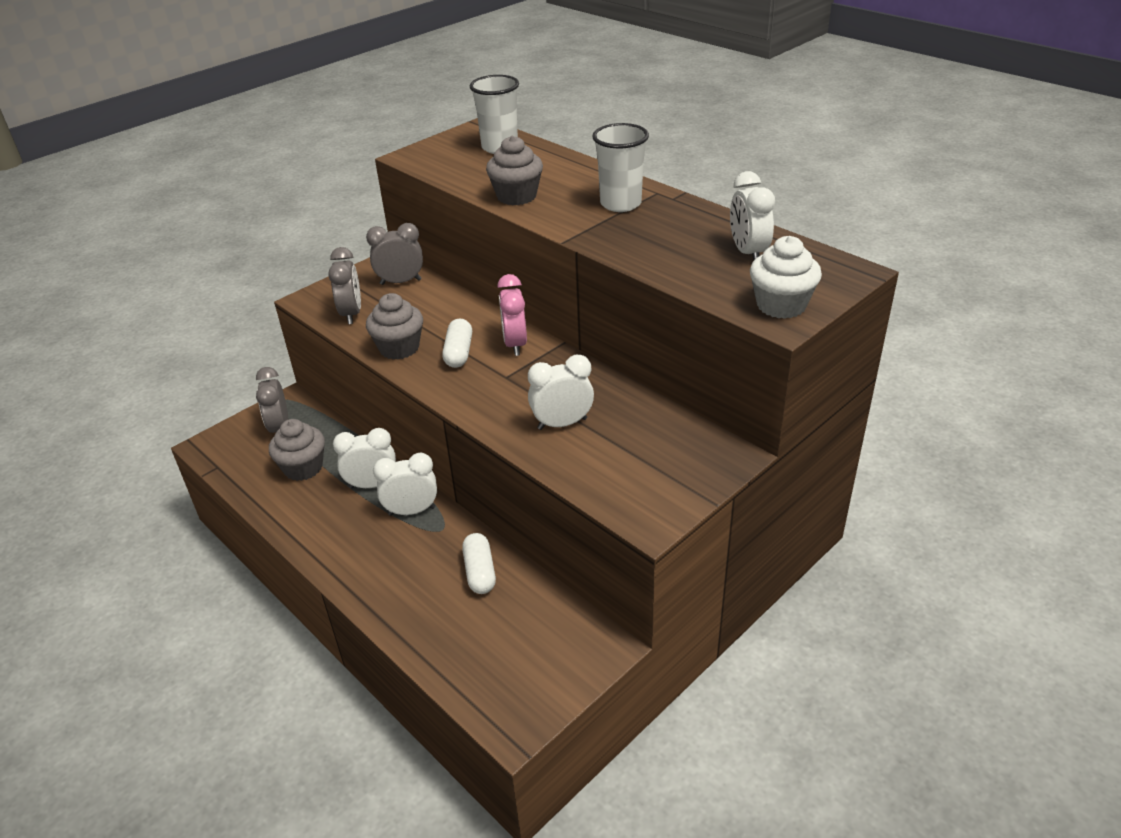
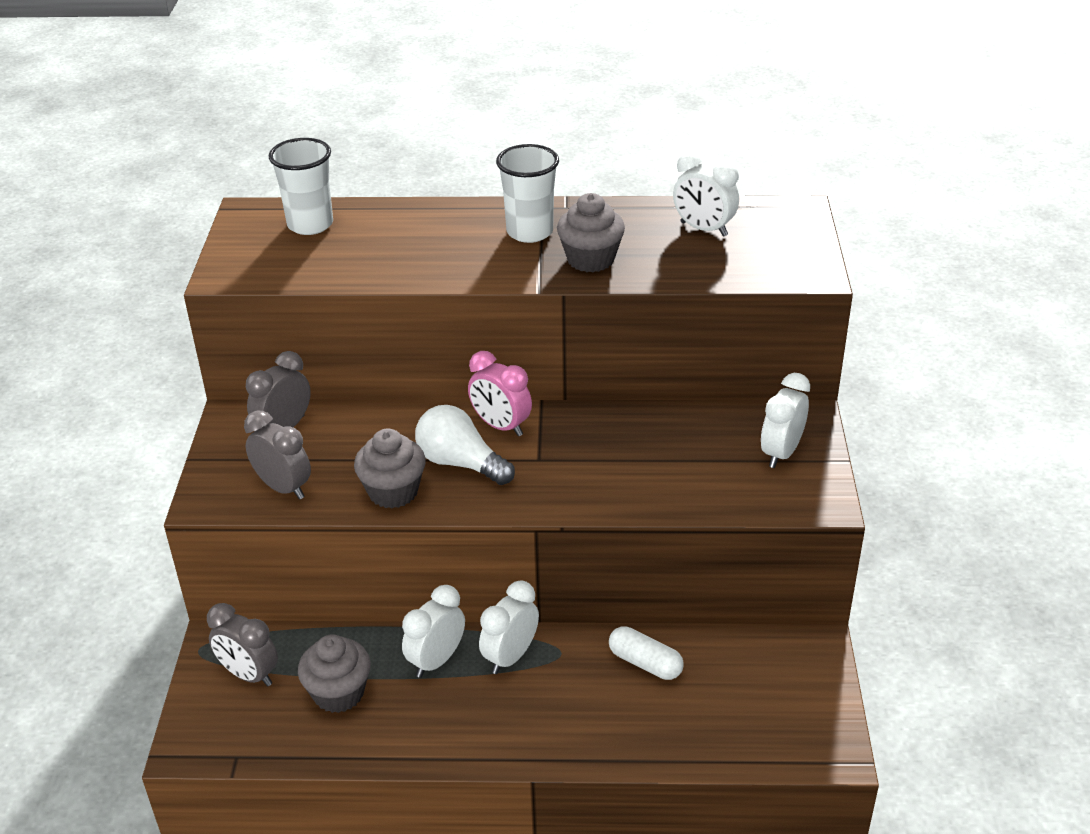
camera: 45 degrees left, 0 degrees up
white capsule [442,318,472,368] -> white light bulb [415,405,515,485]
grey cupcake [486,136,543,205] -> grey cupcake moved to [557,193,625,272]
white clock [528,355,594,430] -> white clock moved to [761,373,810,468]
white cupcake [750,236,822,319] -> none

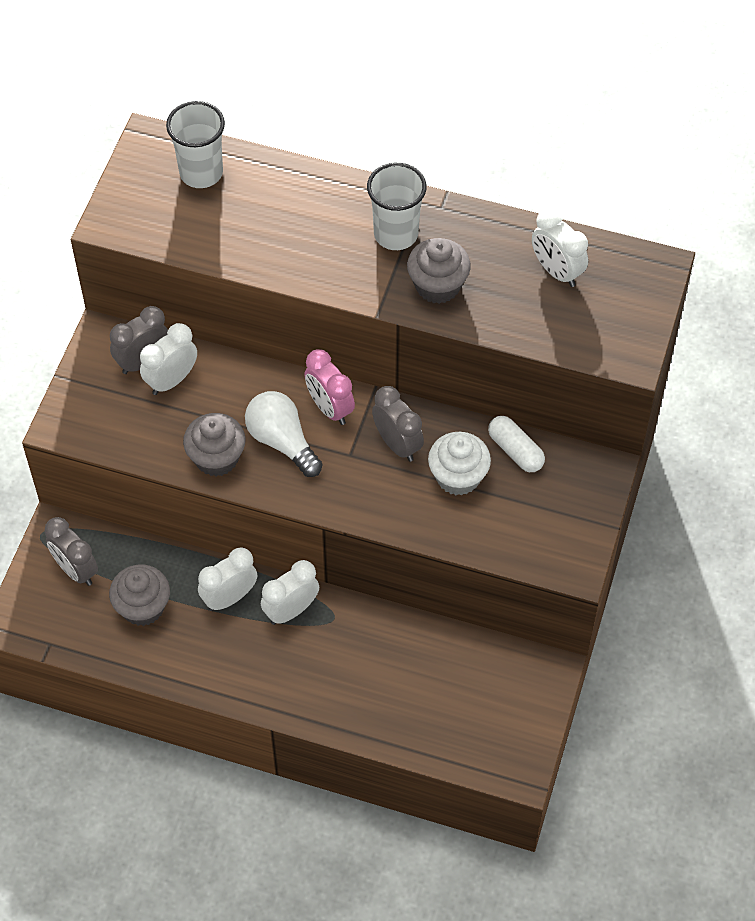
camera: 15 degrees right, 20 degrees up
grey clock [244,410,311,499] -> grey clock moved to [372,386,424,462]
white capsule [609,626,684,680] -> white capsule moved to [488,416,545,472]
white clock [761,373,810,468] -> white clock moved to [140,323,197,395]
none -> white cupcake [428,432,491,496]

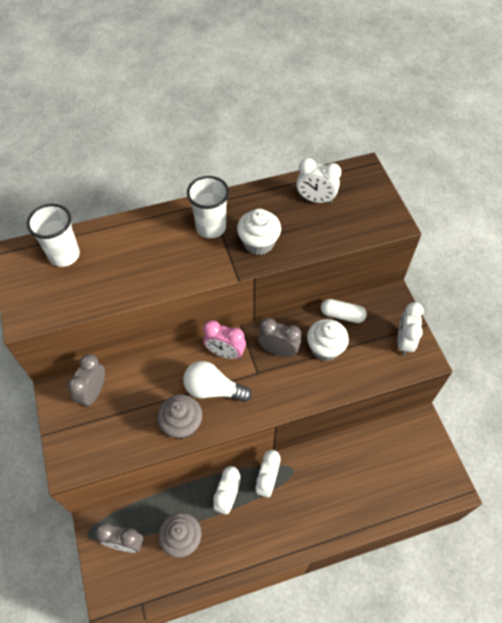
camera: 35 degrees left, 0 degrees up
white clock [140,323,197,395] -> white clock moved to [397,302,424,356]
grey cupcake [407,238,471,304] -> white cupcake [237,209,281,255]

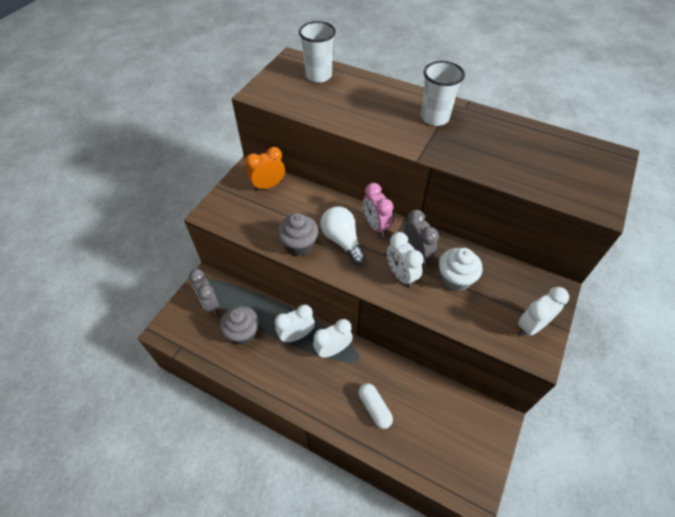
camera: 45 degrees right, 5 degrees down
grey clock [68,354,105,408] -> orange clock [245,147,285,191]
white cupcake [237,209,281,255] -> none
white clock [296,158,341,203] -> white clock moved to [387,232,424,287]
white capsule [321,299,367,323] -> white capsule moved to [358,383,393,429]

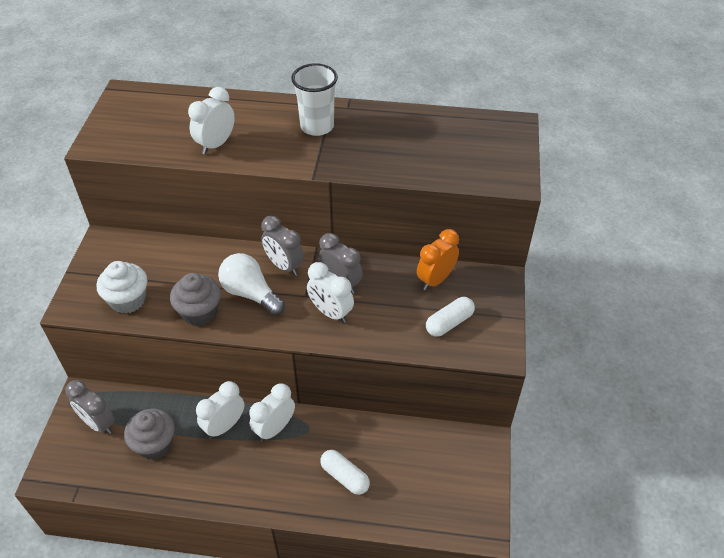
camera: 20 degrees left, 5 degrees down
orange clock [245,147,285,191] -> orange clock moved to [417,229,459,290]
white cup [299,21,336,83] -> none
pink clock [363,183,393,236] -> grey clock [261,216,304,276]
white cupcake [439,248,483,291] -> white cupcake moved to [97,261,147,314]
white clock [518,287,569,336] -> white clock moved to [188,87,235,154]
none -> white capsule [426,297,475,337]

